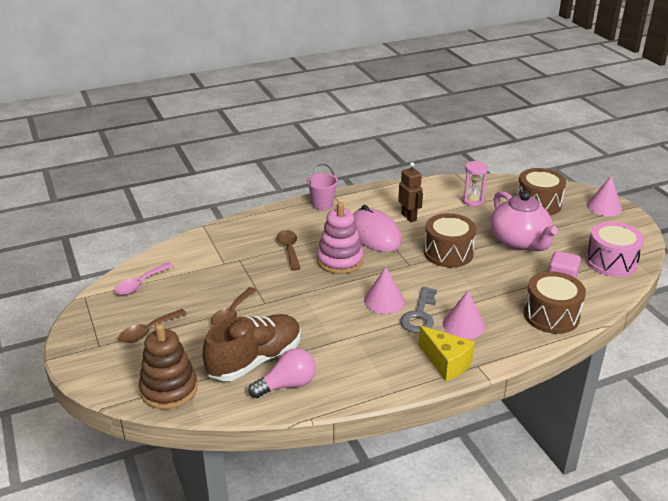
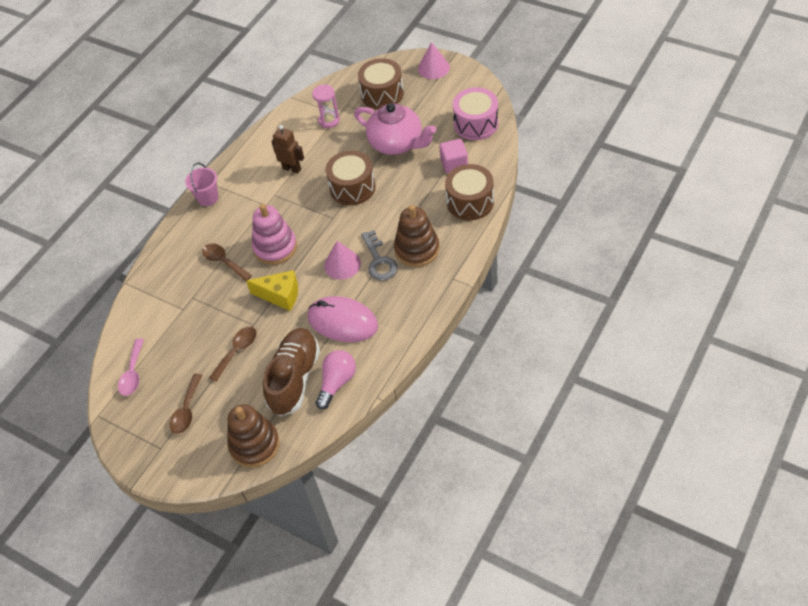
camera: 30 degrees left, 20 degrees up
brown spoon [211,287,257,326] -> brown spoon turned 135 degrees counterclockwise [209,327,257,382]
pink mouse [353,205,402,252] -> pink mouse moved to [308,296,378,342]
yellow cheese [418,326,475,381] -> yellow cheese moved to [246,270,298,311]
pink cone [443,291,485,339] -> brown stacking toy [394,205,440,267]

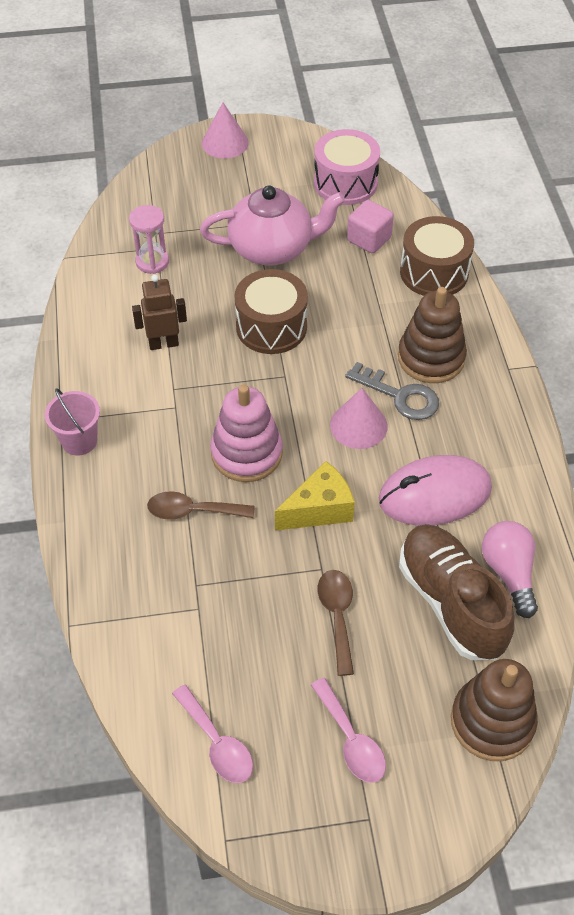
camera: 45 degrees left, 0 degrees up
brown spoon [170,374,203,434] -> pink spoon [311,678,386,783]
brown drum [358,58,404,109] -> none

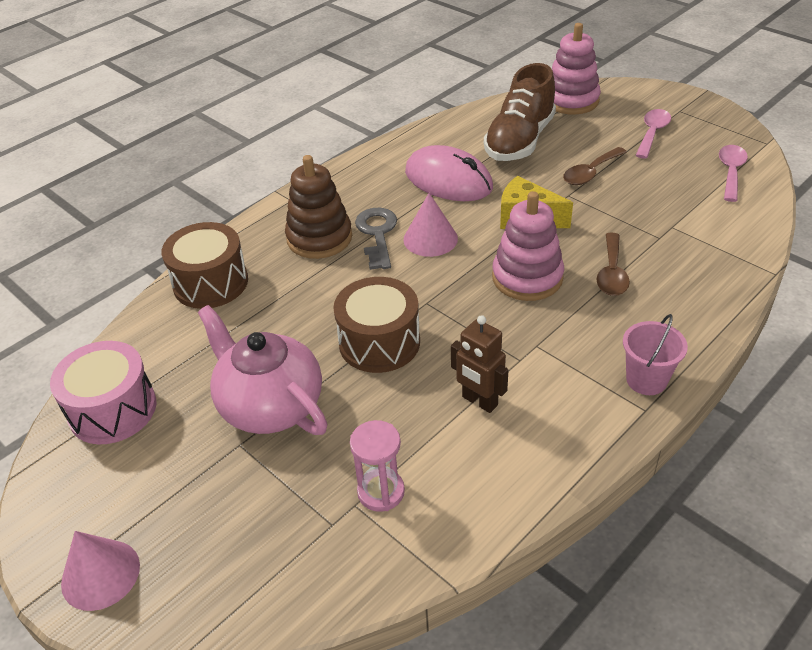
camera: 125 degrees left, 10 degrees down
brown spoon [147,491,255,520] -> brown spoon turned 45 degrees clockwise [597,233,630,296]
pink cube [347,200,394,253] -> none
brown stacking toy [451,659,538,761] -> pink stacking toy [552,23,601,115]
pink light bulb [482,521,538,618] -> none

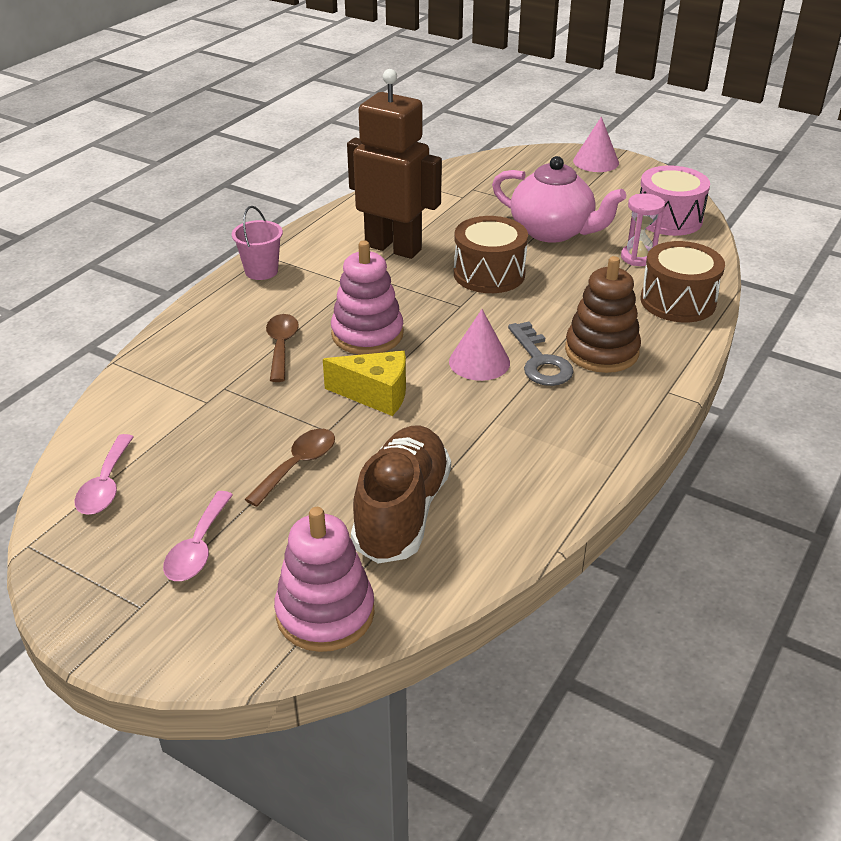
camera: 165 degrees right, 5 degrees down
pink hourglass [350,420,405,512] -> pink hourglass moved to [621,193,665,266]
pink mouse [405,145,493,201] -> none
brown robot [451,315,508,413] -> brown robot [347,69,442,259], size x1.96

